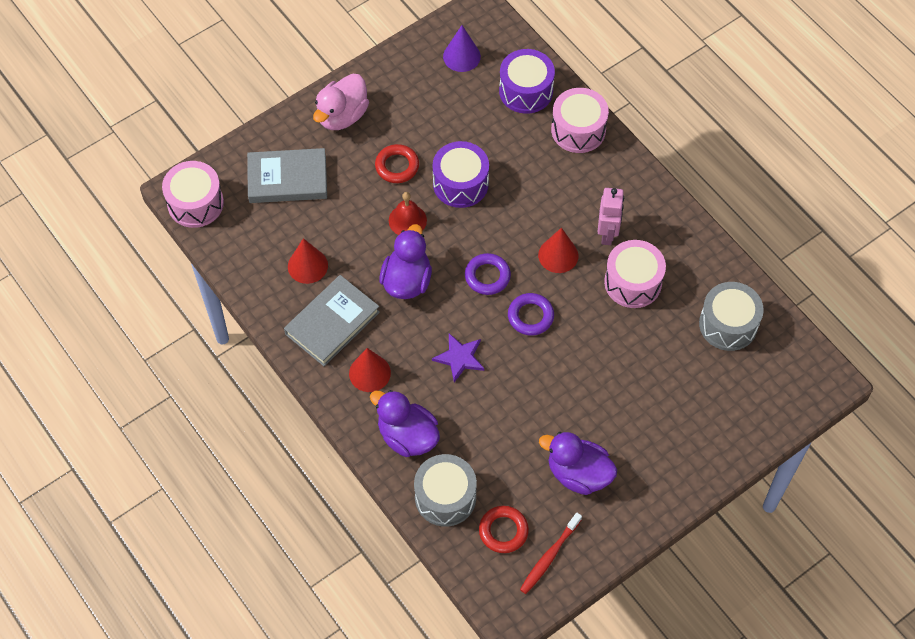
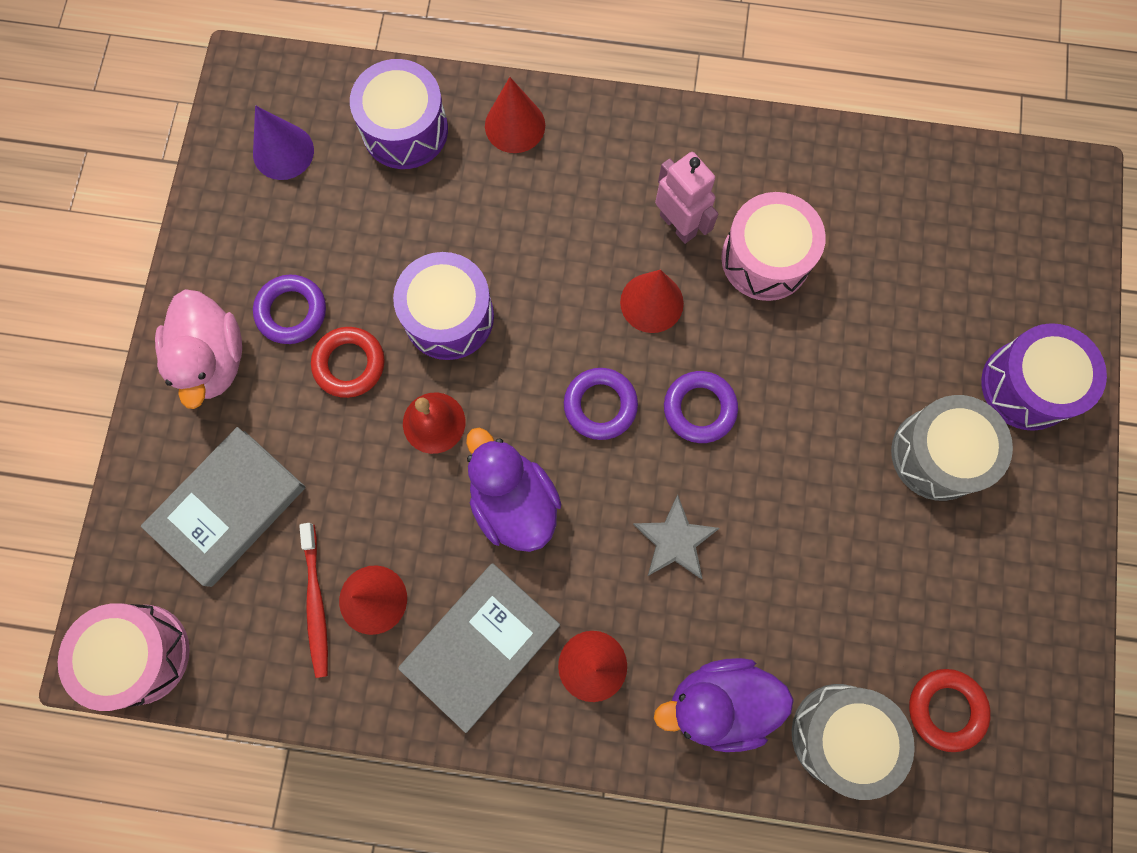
camera: 45 degrees left, 15 degrees up
grey book [284,275,380,366] -> grey book turned 45 degrees clockwise [398,563,560,733]
purple star [432,333,484,382] -> grey star [633,495,720,579]
red toothbrush [520,513,582,594] -> red toothbrush moved to [299,523,328,678]
purple duck [539,432,617,495] -> none
pink drum [551,88,609,153] -> red cone [485,77,545,153]
grey drum [699,282,764,351] -> grey drum moved to [891,395,1013,501]
none -> purple ring [253,275,326,344]
none -> purple drum [981,323,1107,431]

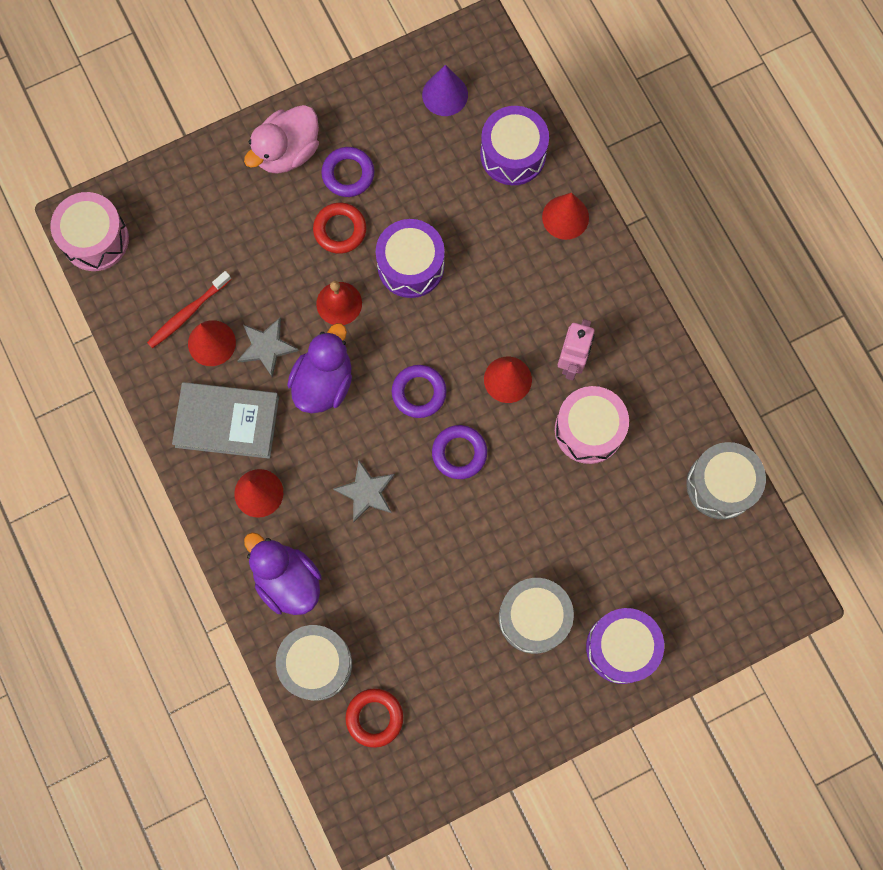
camera: 55 degrees right, 0 degrees up
grey book [141,427,305,587] -> none
none -> grey star [237,318,299,377]
none -> grey drum [686,442,766,520]

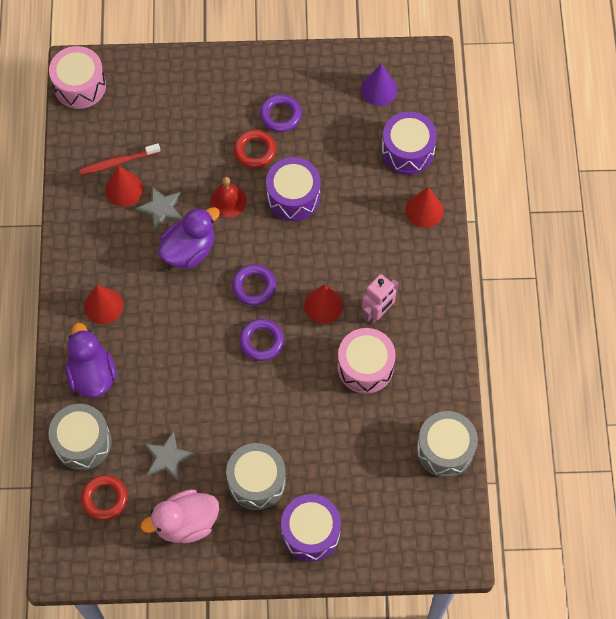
camera: 25 degrees right, 10 degrees down
grey book [172,382,279,459] -> none
pink duck [244,105,319,174] -> pink duck moved to [141,489,219,543]
grey star [333,460,395,522] -> grey star moved to [144,431,195,482]

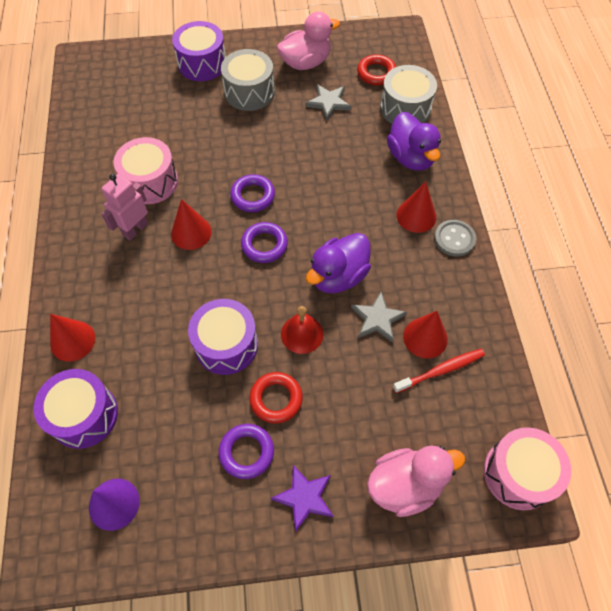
camera: 175 degrees right, 5 degrees down
grey drum [417,411,478,478] -> none
none -> purple star [271,465,334,532]
none -> pink duck [367,446,465,517]
none -> grey button [434,220,476,256]

